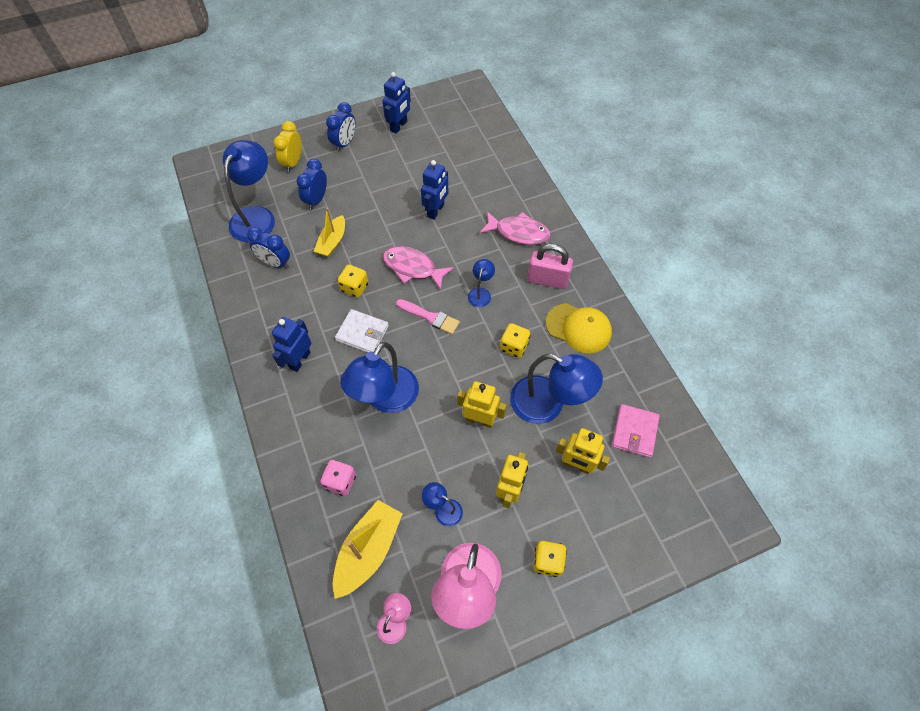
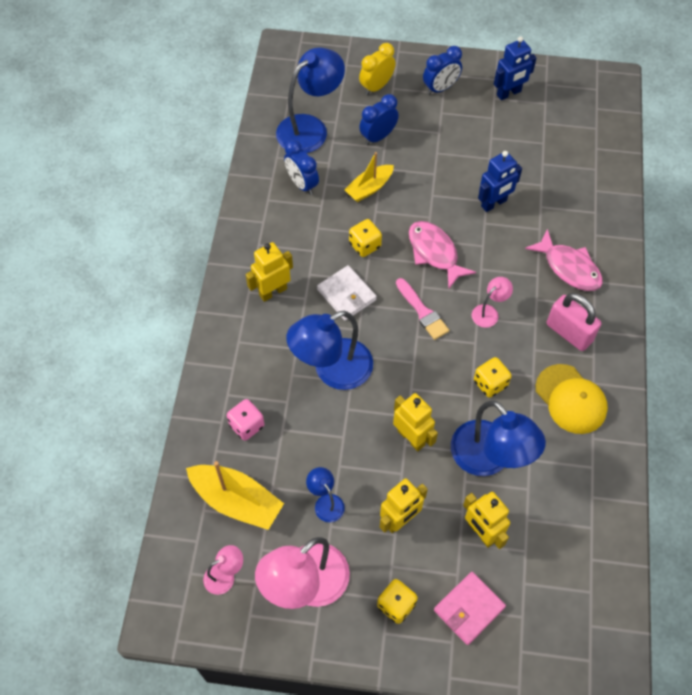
camera: 30 degrees right, 0 degrees up
blue robot [272,317,311,372] -> yellow robot [246,242,293,302]
yellow boat [333,500,403,599] -> yellow boat turned 60 degrees clockwise [186,461,284,530]
blue lamp [468,259,495,307] -> pink lamp [472,277,513,328]
pink wallet [612,404,660,457] -> pink wallet moved to [434,572,506,645]

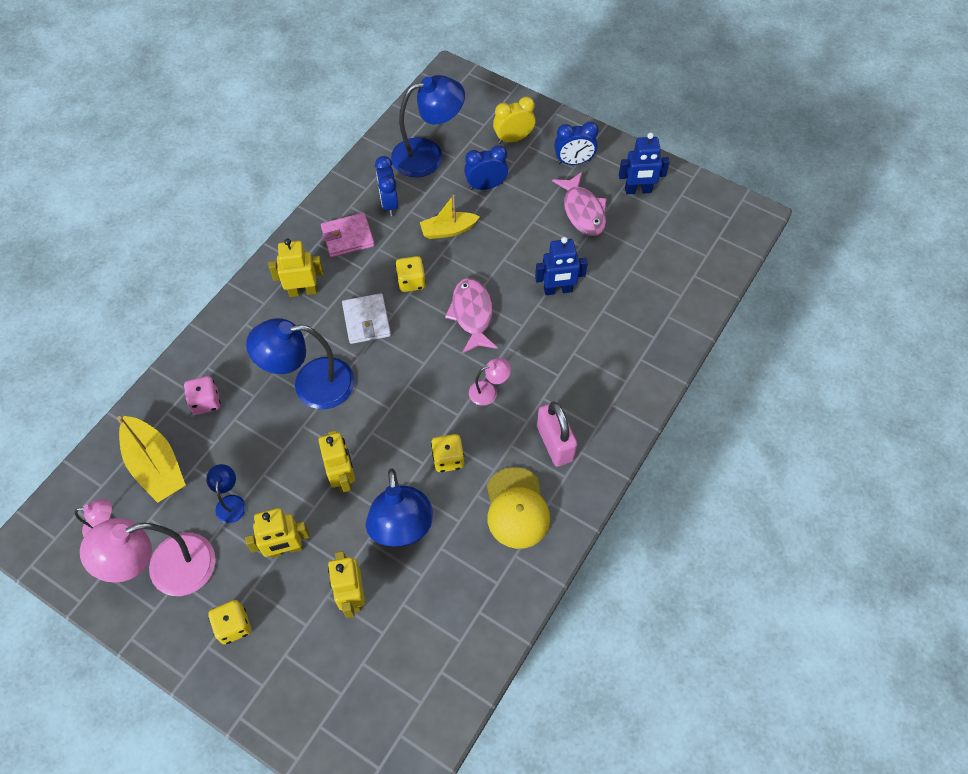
camera: 25 degrees right, 0 degrees up
pink brush [396,278,449,340] -> none
pink wallet [434,572,506,645] -> pink wallet moved to [321,213,375,257]
pink fish [525,229,603,291] -> pink fish moved to [552,172,607,236]

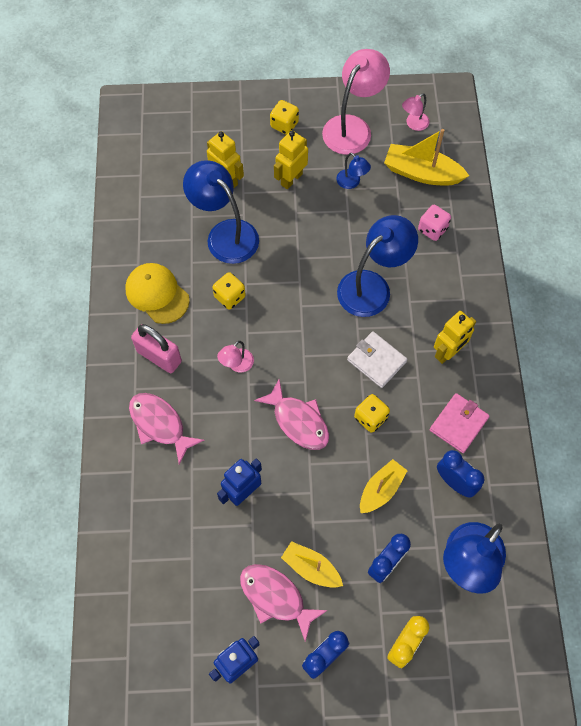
camera: 145 degrees right, 5 degrees up
yellow robot [318,430,355,493] -> none
none -> pink fish [129,393,204,464]
none -> yellow boat [281,541,343,588]

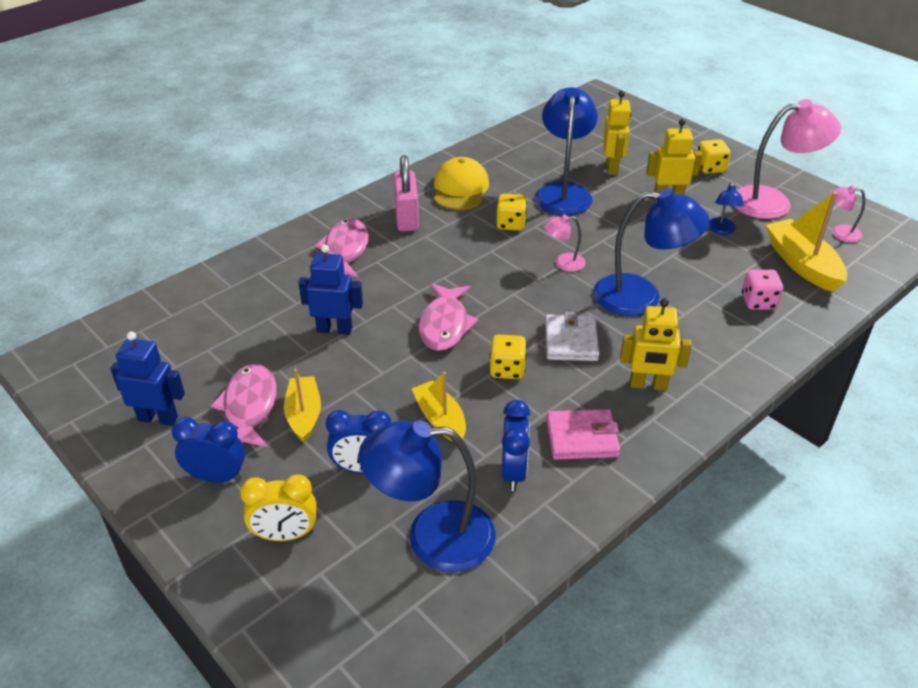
camera: 50 degrees right, 25 degrees down
pink lamp [217,341,254,372] -> pink lamp moved to [544,215,586,272]
yellow boat [360,459,408,513] -> yellow boat turned 120 degrees counterclockwise [412,372,466,441]

